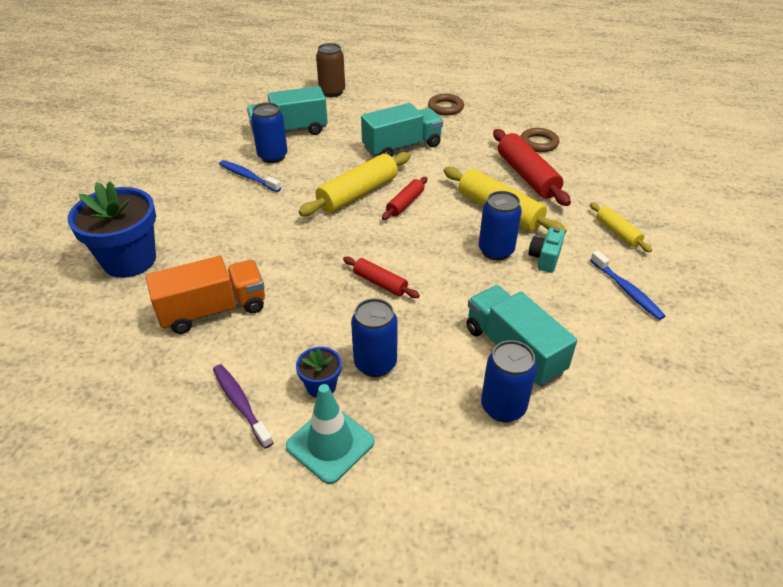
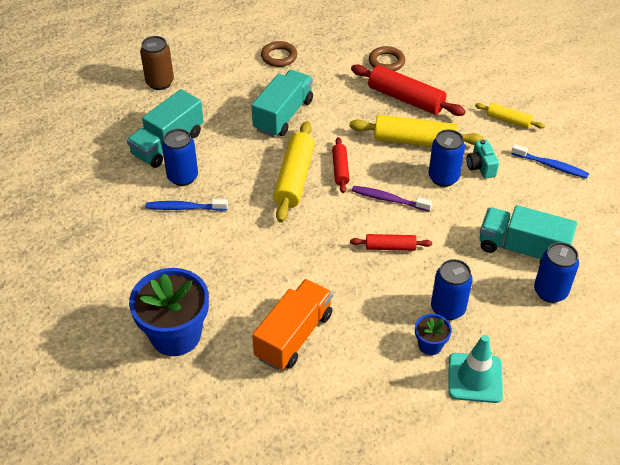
camera: 35 degrees left, 5 degrees up
purple toothbrush [213,364,273,449] -> purple toothbrush moved to [352,186,432,212]

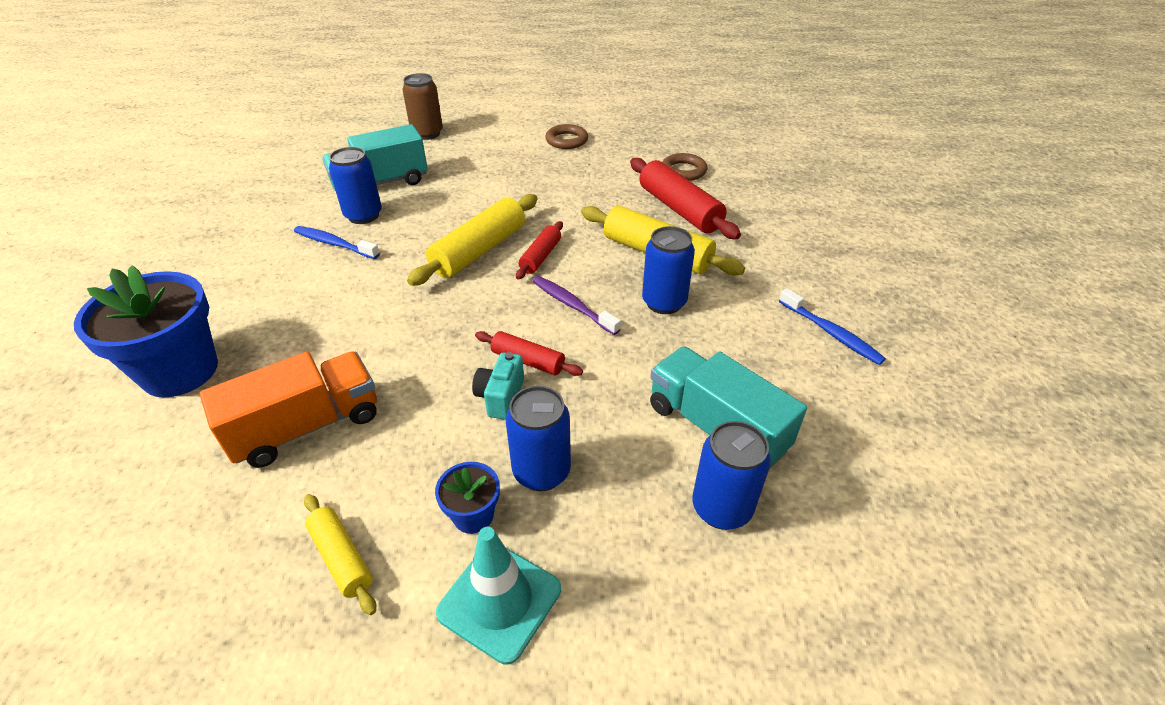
camera: 25 degrees right, 5 degrees down
turquoise truck [251,70,313,137] -> none
turquoise camera [467,140,499,179] -> turquoise camera moved to [472,352,524,420]
yellow rolling pin [475,103,545,129] -> yellow rolling pin moved to [304,494,376,615]

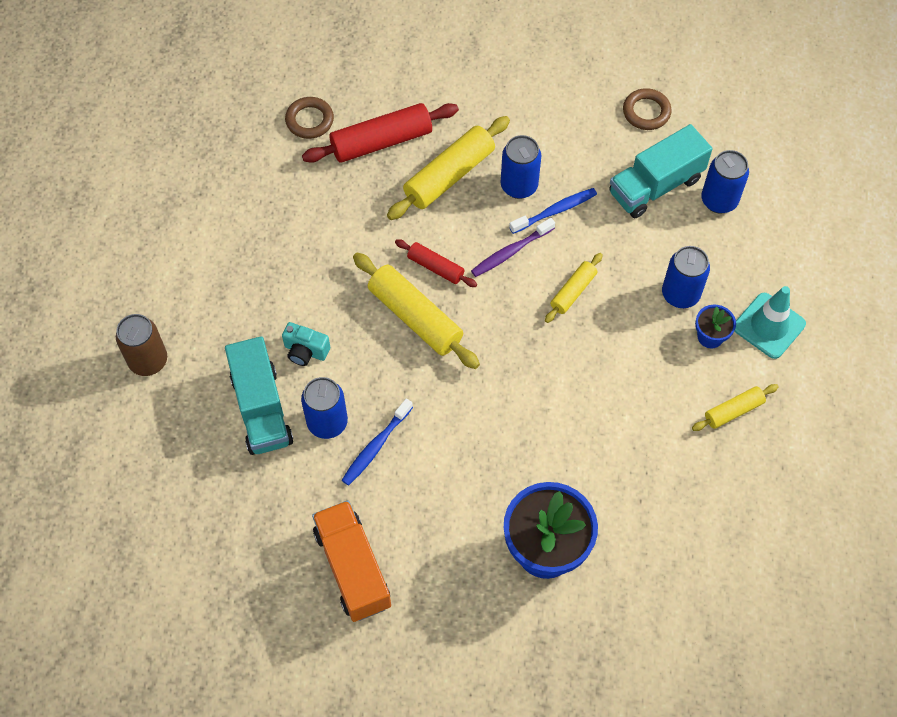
camera: 80 degrees left, 20 degrees up
orange truck [200,352,377,468] -> orange truck moved to [312,500,391,622]
turquoise camera [472,352,524,420] -> turquoise camera moved to [282,322,330,366]
red rolling pin [475,331,583,376] -> yellow rolling pin [545,253,603,323]
brown ring [546,124,588,149] -> brown ring moved to [623,88,672,130]
blue toothbrush [779,288,886,365] -> blue toothbrush moved to [509,188,597,234]

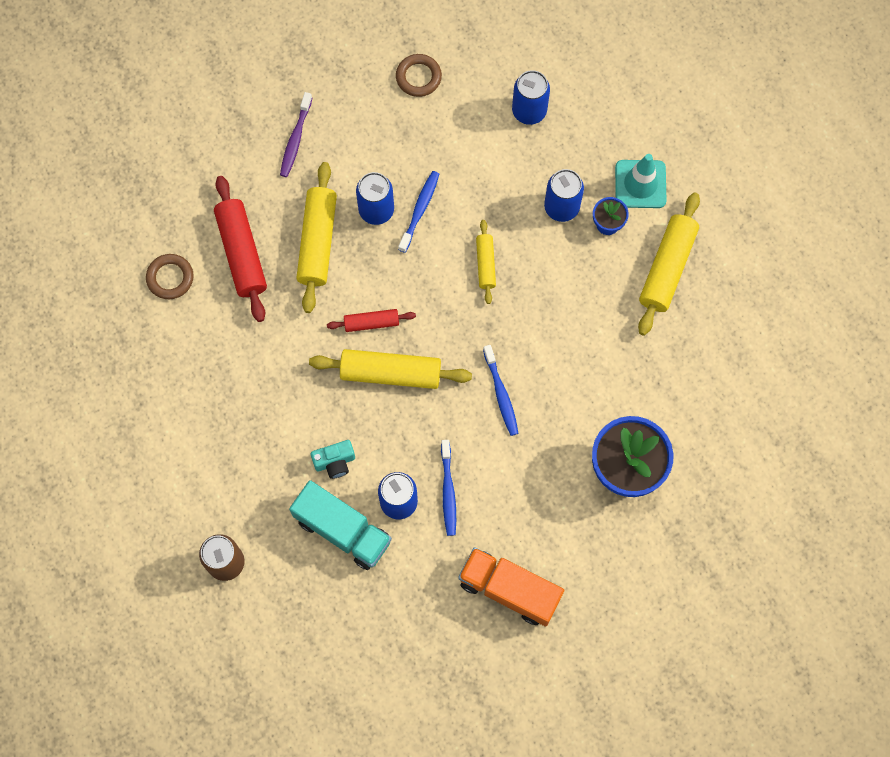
camera: 40 degrees left, 10 degrees up
red rolling pin [302,103,459,163] -> red rolling pin turned 45 degrees counterclockwise [214,176,267,322]
purple toothbrush [471,218,555,277] -> purple toothbrush moved to [280,92,312,177]
turquoise truck [609,124,712,218] -> none
yellow rolling pin [692,384,779,431] -> yellow rolling pin [638,192,700,335], size x1.80
none -> blue toothbrush [483,345,519,436]

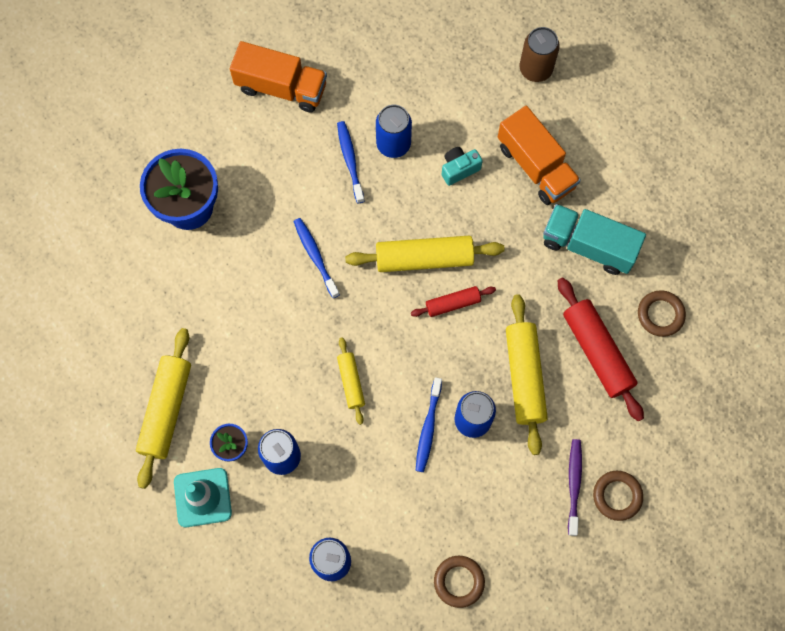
camera: 170 degrees right, 0 degrees up
turquoise truck [289,480,392,570] -> turquoise truck moved to [543,204,646,275]
none -> orange truck [498,106,581,205]
none -> brown ring [593,471,643,521]

